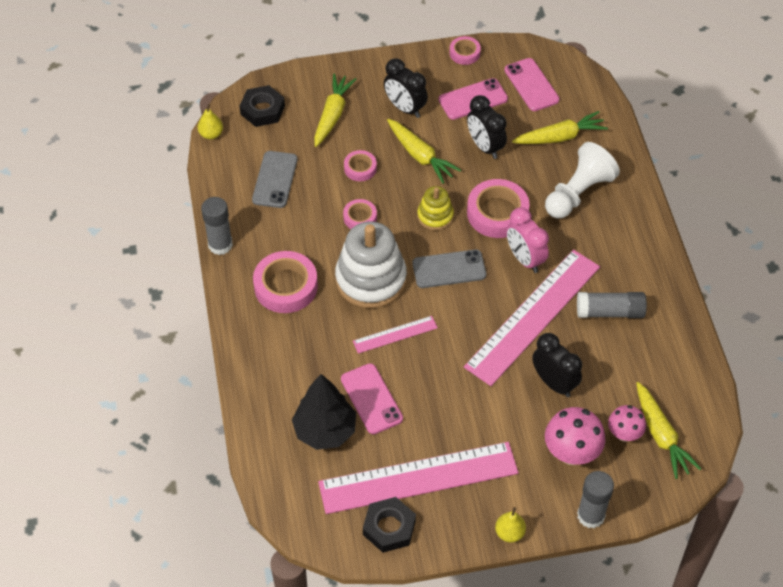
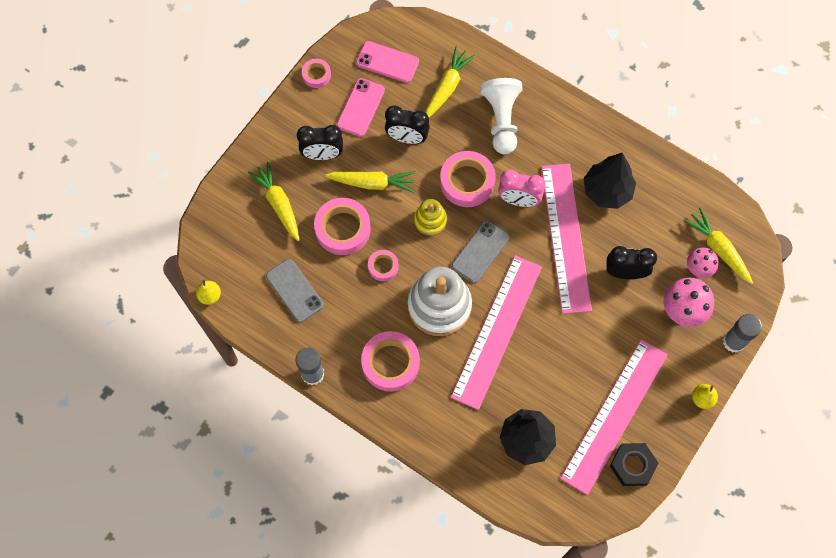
camera: 45 degrees left, 15 degrees up
black nut [240,85,285,127] -> none
pink phone [341,363,403,434] -> none
pink tape [344,150,377,181] -> pink tape [314,198,371,255], size x1.84
pink ruler [353,316,438,354] -> pink ruler [451,255,542,410], size x2.18
grey glue stick [577,292,647,318] -> black tree [584,153,636,209]
yellow carrot [636,382,701,479] -> yellow carrot turned 150 degrees counterclockwise [683,208,753,284]

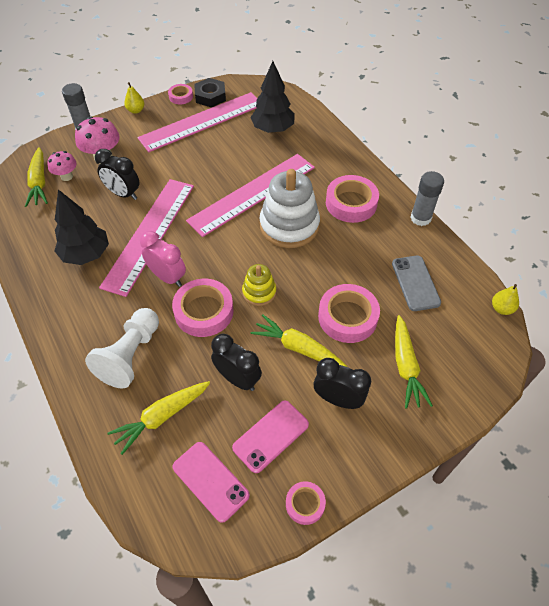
camera: 155 degrees left, 15 degrees down
pink tape [368,250,399,281] -> pink tape moved to [168,84,193,104]
grey phone [452,221,509,283] -> none

